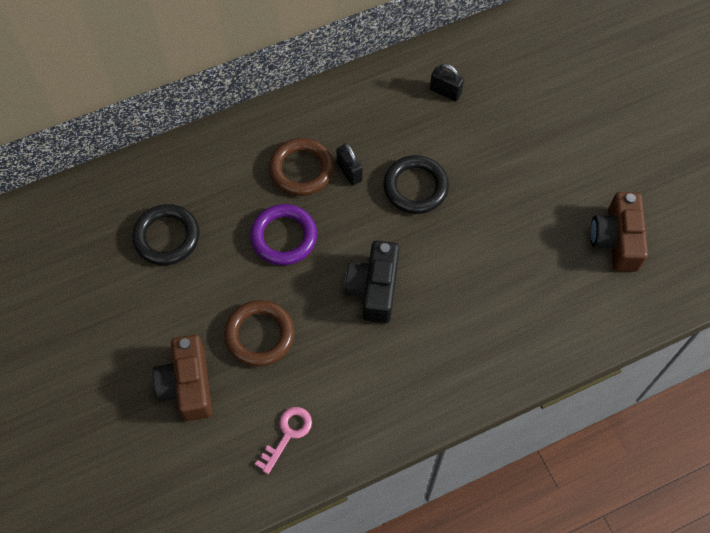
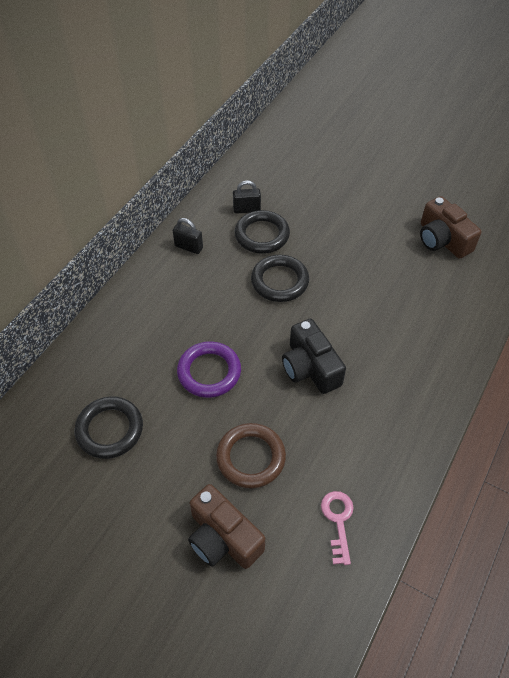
camera: 35 degrees left, 10 degrees down
brown ring [269,138,334,196] -> none
black padlock [336,143,363,185] -> black padlock moved to [173,218,203,254]
none -> black ring [235,210,290,254]

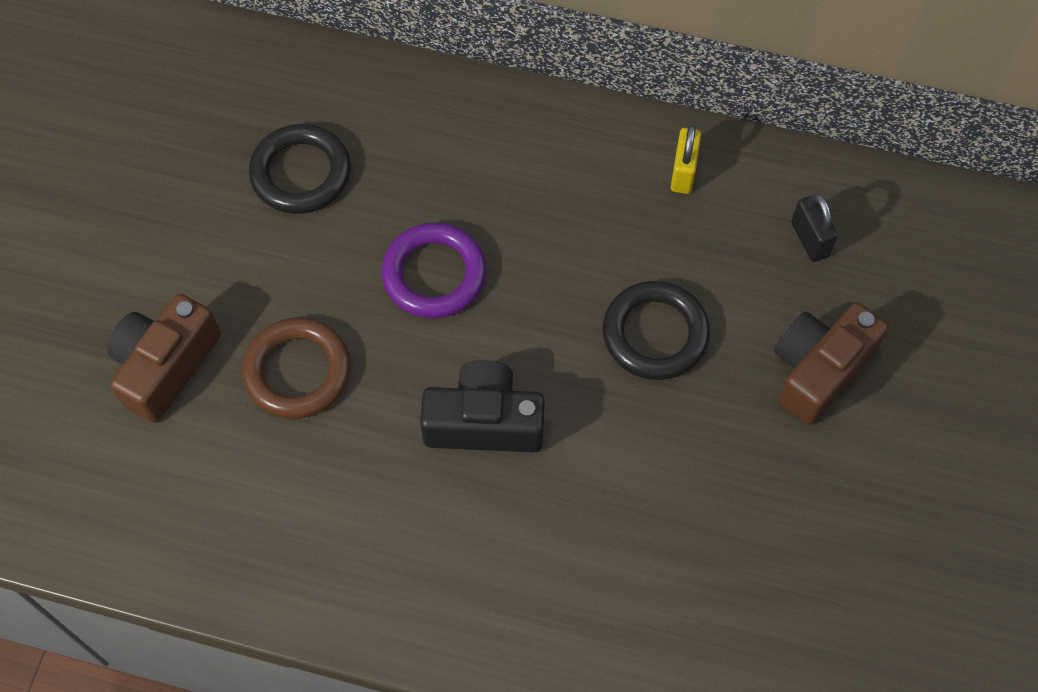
camera: 75 degrees right, 10 degrees up
black padlock [173,218,203,254] -> yellow padlock [671,125,701,194]
black ring [235,210,290,254] -> none
black camera [282,319,346,394] -> black camera turned 45 degrees clockwise [420,360,545,453]
pink key [321,491,354,565] -> none
brown camera [420,196,482,259] -> brown camera moved to [774,303,889,425]

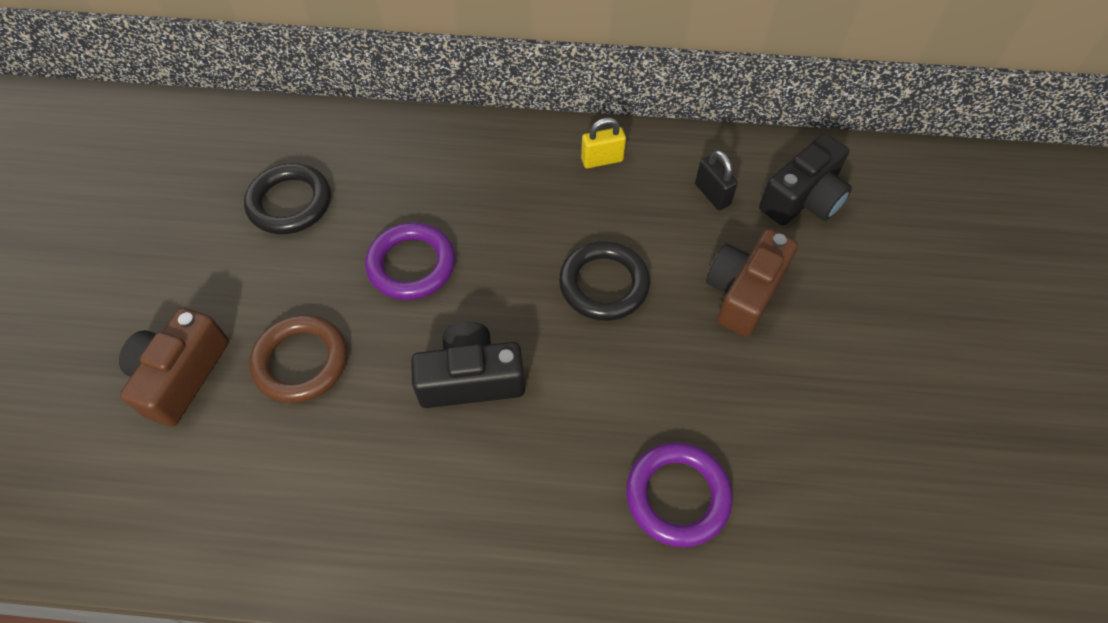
camera: 10 degrees left, 5 degrees down
yellow padlock [671,125,701,194] -> yellow padlock turned 75 degrees clockwise [581,118,626,168]
none -> purple ring [626,442,733,547]
none -> black camera [759,133,852,226]

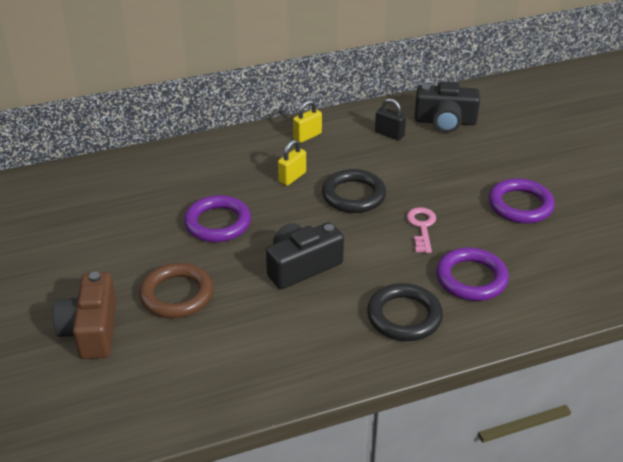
camera: 25 degrees left, 20 degrees down
black ring [244,163,331,234] -> black ring moved to [367,283,443,341]
brown camera [706,229,798,337] -> none
black camera [759,133,852,226] -> black camera turned 75 degrees clockwise [415,81,480,133]
none -> yellow padlock [278,140,306,186]
none -> pink key [407,207,436,253]
none -> purple ring [488,178,555,224]

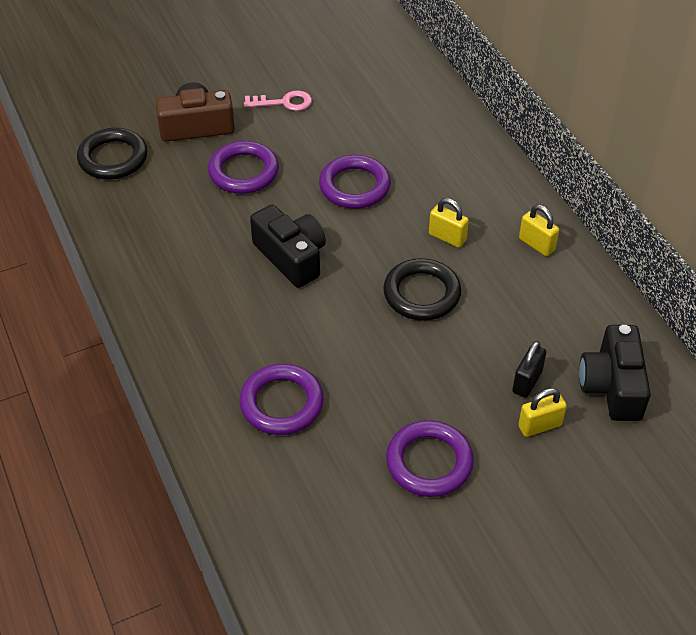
camera: 85 degrees right, 10 degrees up
brown ring [139,263,213,318] -> purple ring [208,141,279,194]
black ring [367,283,443,341] -> black ring moved to [77,128,147,180]
black padlock [375,98,406,140] -> black padlock moved to [512,341,546,398]
pink key [407,207,436,253] -> pink key moved to [244,90,312,111]
none -> yellow padlock [518,388,567,437]

